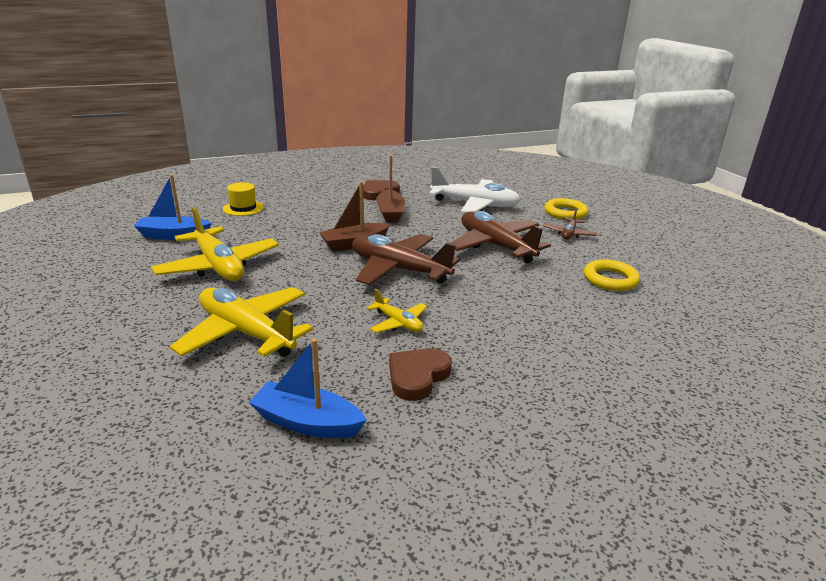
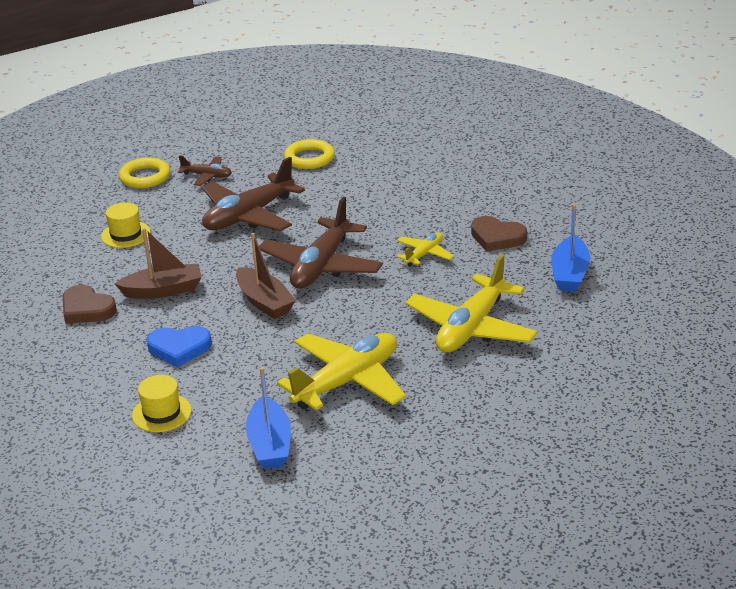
camera: 95 degrees left, 5 degrees up
white plane [429,167,521,213] -> yellow hat [101,202,151,248]
none -> blue heart [147,326,212,367]

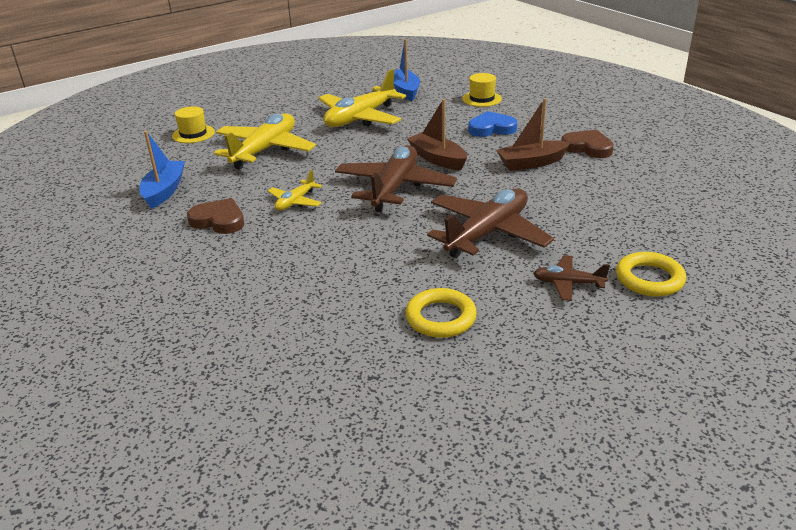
camera: 175 degrees right, 0 degrees up
yellow hat [101,202,151,248] -> yellow hat moved to [172,106,215,143]

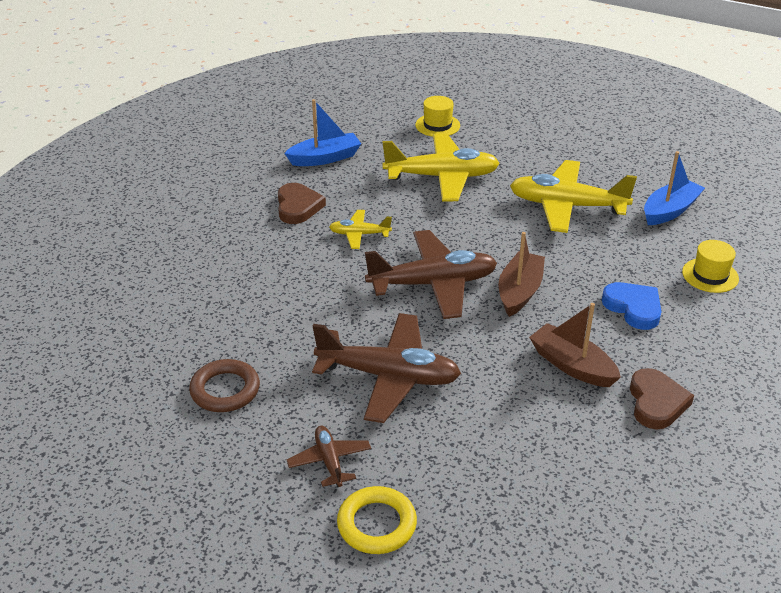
camera: 60 degrees right, 5 degrees up
yellow ring [405,288,477,338] -> brown ring [189,359,260,412]

